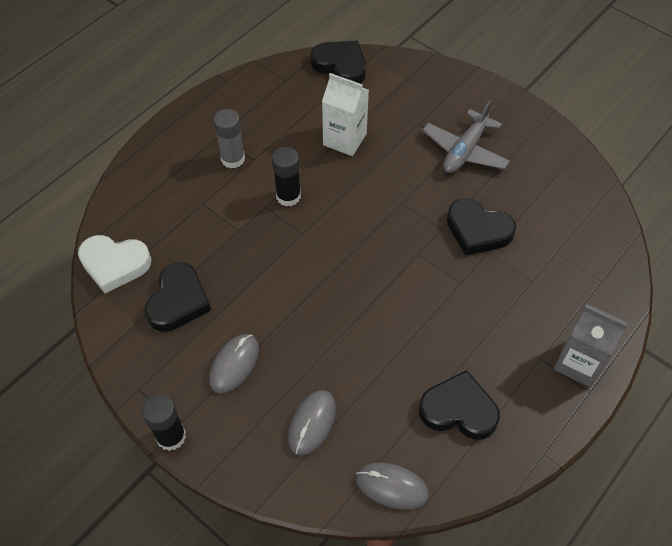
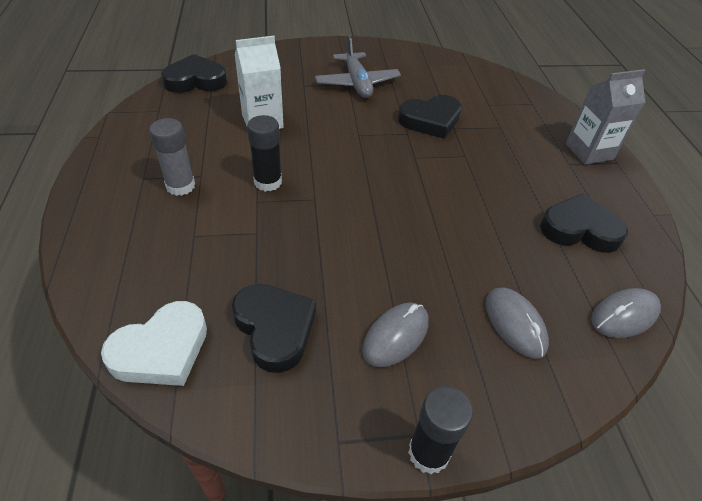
camera: 50 degrees left, 10 degrees down
grey mouse [209,334,259,393] -> grey mouse turned 60 degrees clockwise [362,302,429,367]
black heart [419,370,500,440] -> black heart turned 45 degrees clockwise [540,193,628,253]

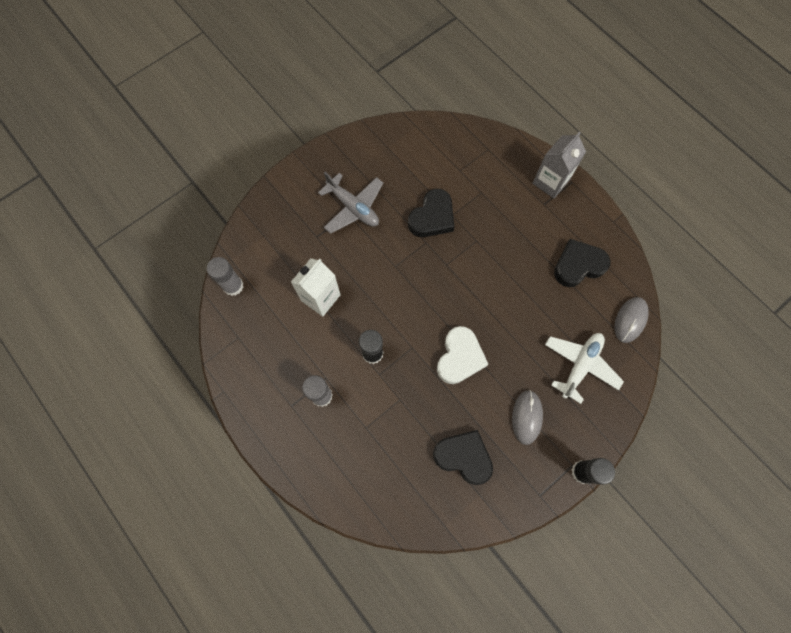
camera: 30 degrees left, 25 degrees up
white heart [101,301,207,386] -> white heart moved to [437,326,488,384]
black heart [161,54,227,93] -> grey glue stick [207,257,243,296]
grey mouse [486,288,549,359] -> white plane [545,333,624,404]

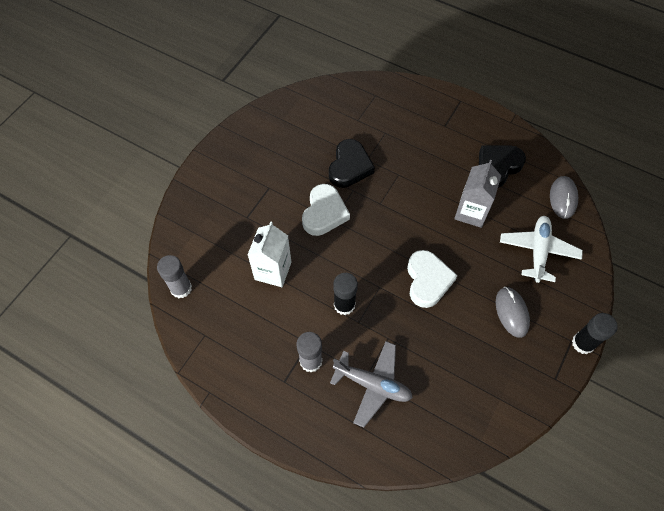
camera: 20 degrees left, 10 degrees down
grey plane [318,172,383,234] -> grey plane moved to [330,341,413,428]
black heart [433,430,493,485] -> none
grey carton [532,132,586,199] -> grey carton moved to [454,160,501,228]
none -> white heart [302,184,350,236]

